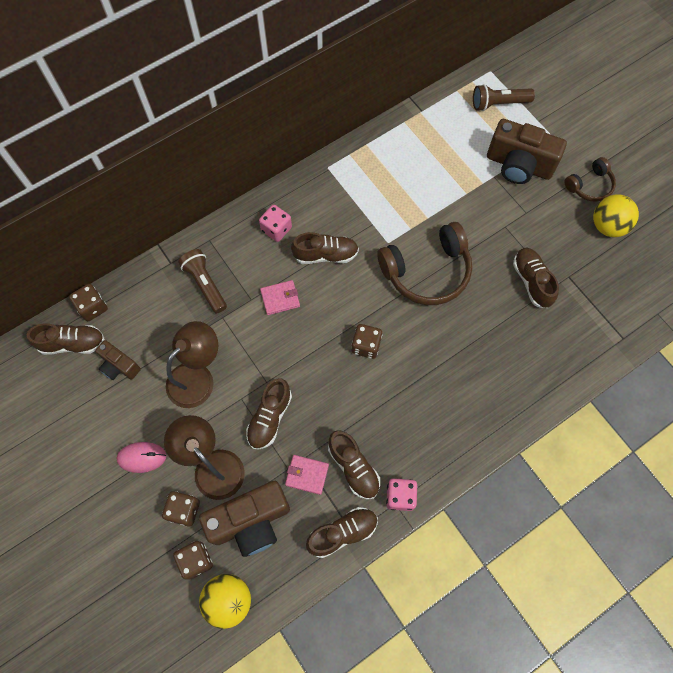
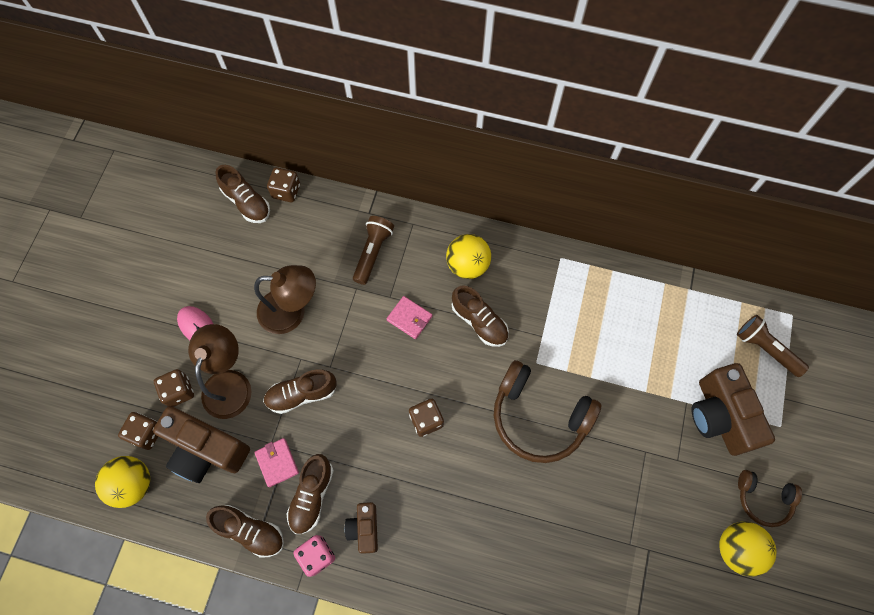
camera: 50 degrees right, 0 degrees up
brown camera [96,340,141,380] -> brown camera moved to [345,502,378,554]
pink dice [259,205,292,242] -> yellow ball [446,234,491,279]
brown shoe [513,248,559,308] -> none

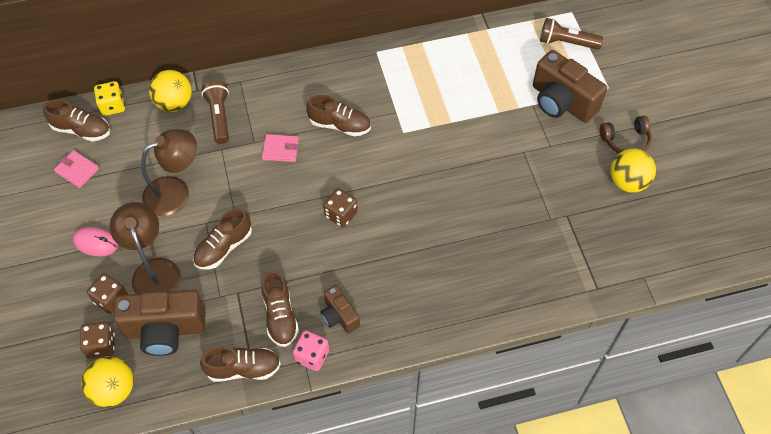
camera: 30 degrees left, 10 degrees down
pink wallet [254,438,299,488] -> pink wallet moved to [54,150,99,188]
brown dice [267,167,300,202] -> yellow dice [94,81,125,116]
yellow ball [446,234,491,279] -> yellow ball moved to [149,70,192,112]
brown headphones [494,360,601,463] -> none

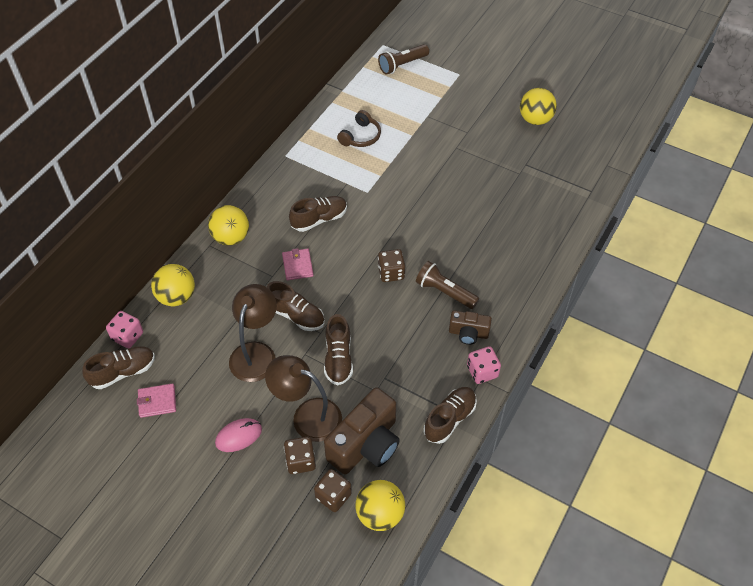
camera: 45 degrees left, 5 degrees down
yellow dice [94,81,125,116] -> pink dice [106,311,143,348]
brown flashlight [201,80,229,144] -> brown flashlight moved to [416,261,479,309]
brown shoe [261,270,299,347] -> brown shoe moved to [267,281,325,331]
pink wallet [262,134,299,162] -> pink wallet turned 60 degrees counterclockwise [282,248,314,280]
brown camera [533,50,607,123] -> none
brown headphones [600,116,651,153] -> brown headphones moved to [337,110,381,147]
none -> yellow ball [208,205,249,246]

